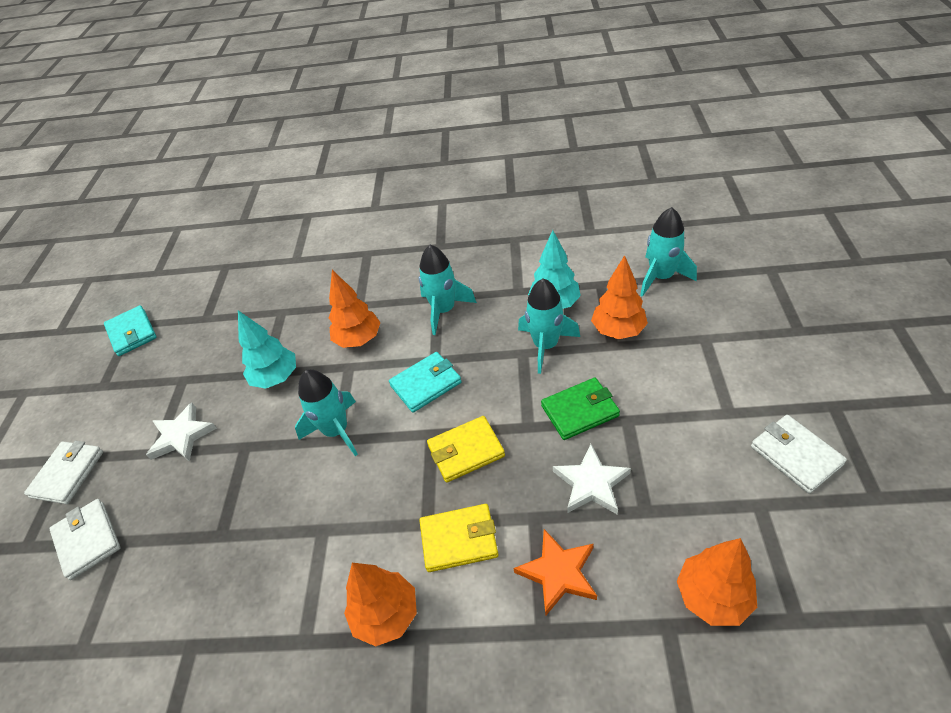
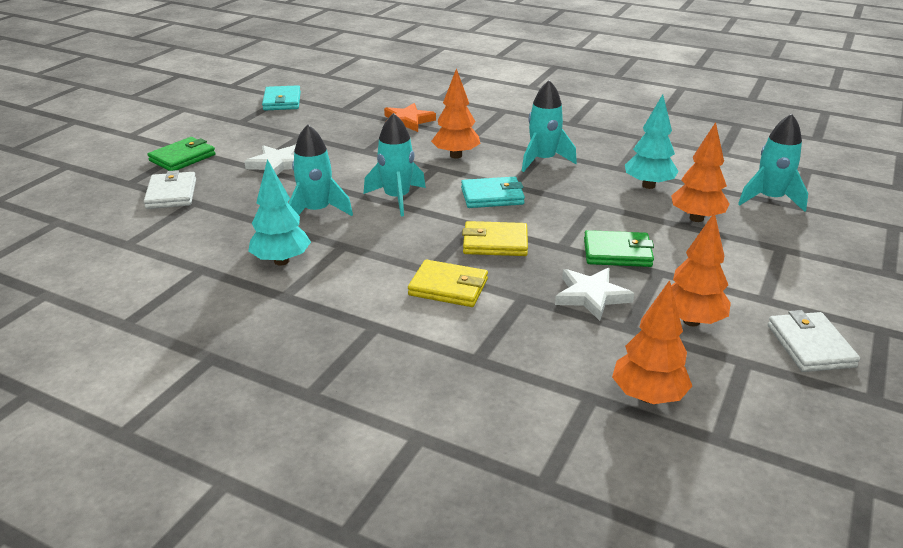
camera: 20 degrees right, 15 degrees down
white wallet [24,441,103,504] -> green wallet [147,137,216,171]
turquoise tree [238,310,296,389] -> turquoise tree moved to [248,159,311,266]
orange tree [344,563,417,646] -> orange tree moved to [671,212,731,326]
orange star [514,529,597,616] -> orange star moved to [384,103,436,132]
turquoise rocket [518,278,580,374] -> turquoise rocket moved to [289,124,353,216]

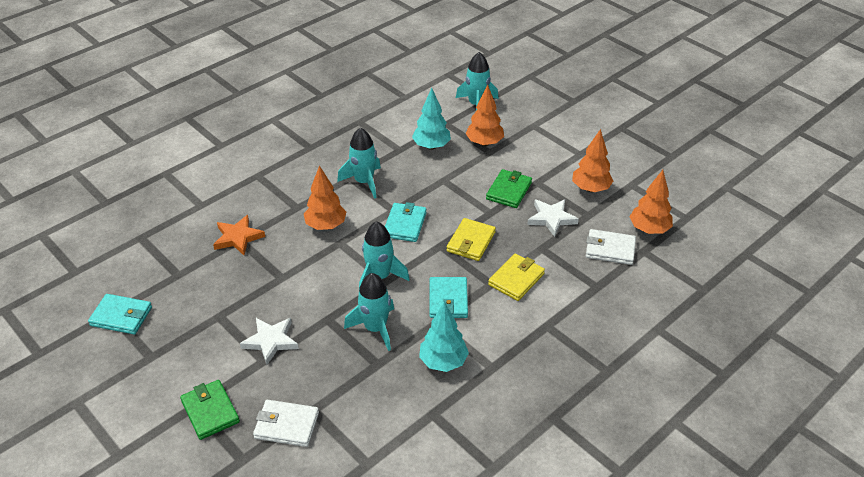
camera: 70 degrees left, 10 degrees up
white wallet [768,310,860,372] -> white wallet moved to [586,229,636,265]
none -> turquoise wallet [429,277,468,318]

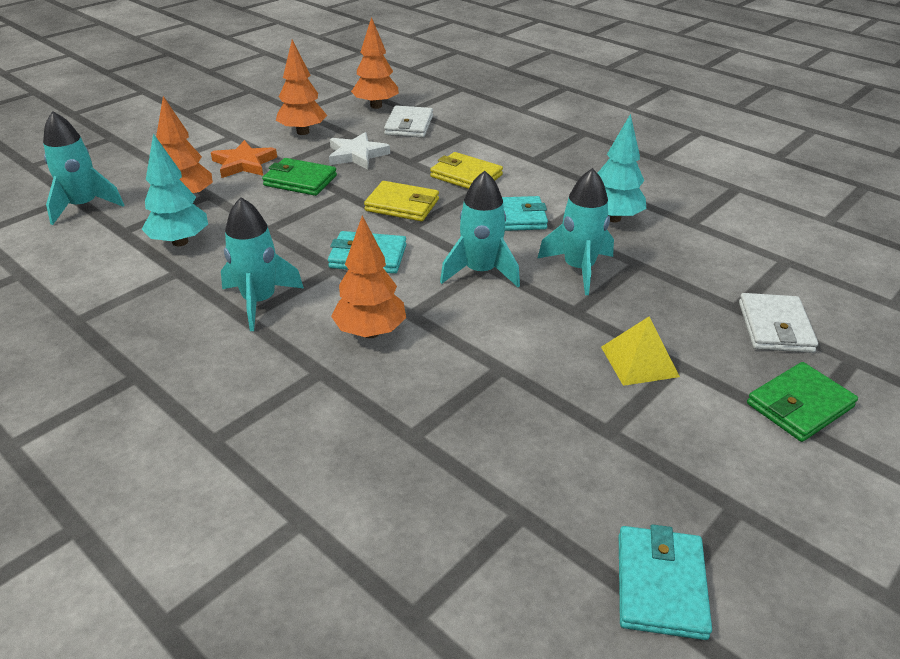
camera: 95 degrees left, 5 degrees down
orange star [213,215,265,255] -> orange star moved to [211,140,277,178]
white star [240,318,299,365] -> yellow pyramid [601,317,680,386]

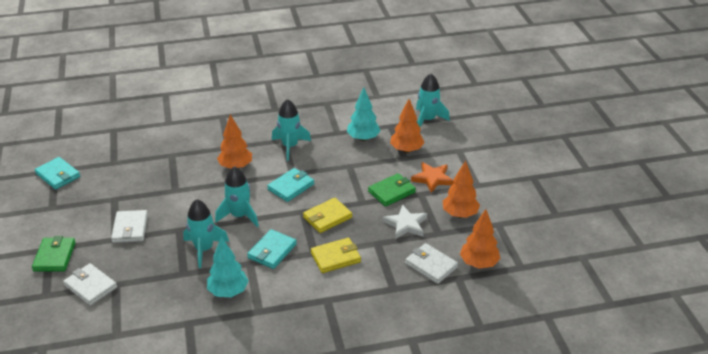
camera: 125 degrees right, 0 degrees up
yellow pyramid [601,317,680,386] -> white wallet [111,210,148,243]

